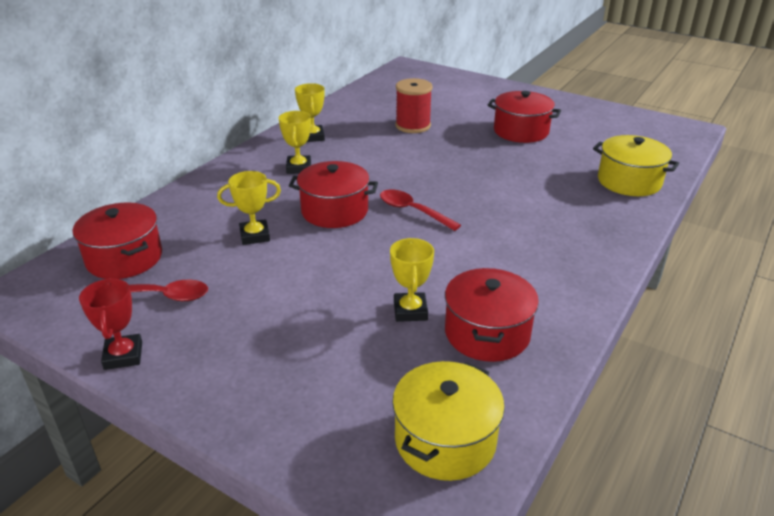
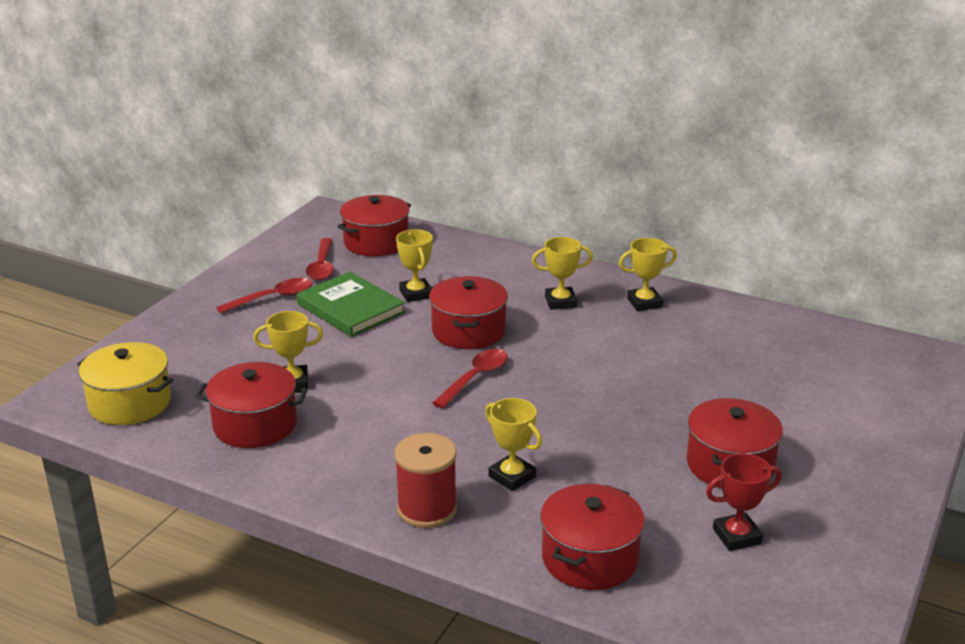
camera: 85 degrees right, 5 degrees down
red trophy [79,278,142,370] -> red trophy moved to [706,453,782,551]
red spool [395,78,432,133] -> red spool moved to [395,433,457,528]
yellow pot [593,135,679,196] -> red pot [541,484,645,590]
none -> red spoon [216,278,312,314]
none -> green book [296,272,405,337]
none -> yellow trophy [485,398,542,491]

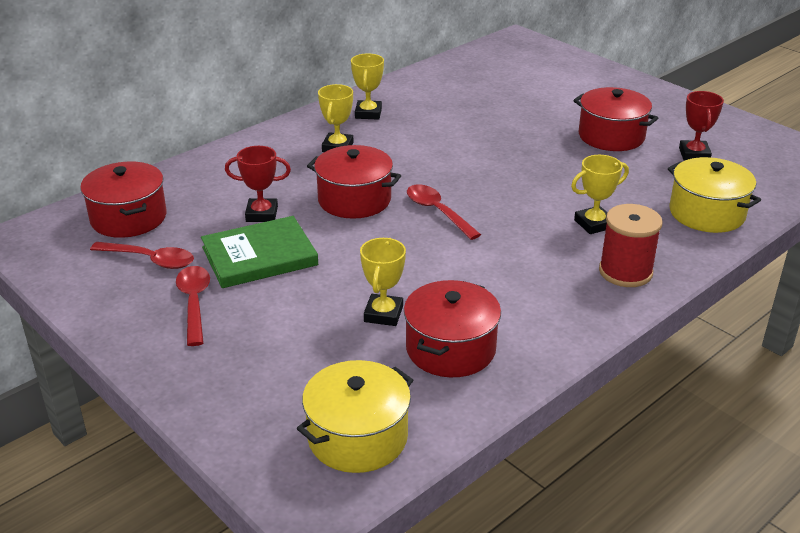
camera: 70 degrees left, 5 degrees up
yellow trophy [396,229,433,302] -> red trophy [225,146,291,222]
red pot [541,484,645,590] -> yellow pot [668,157,761,233]

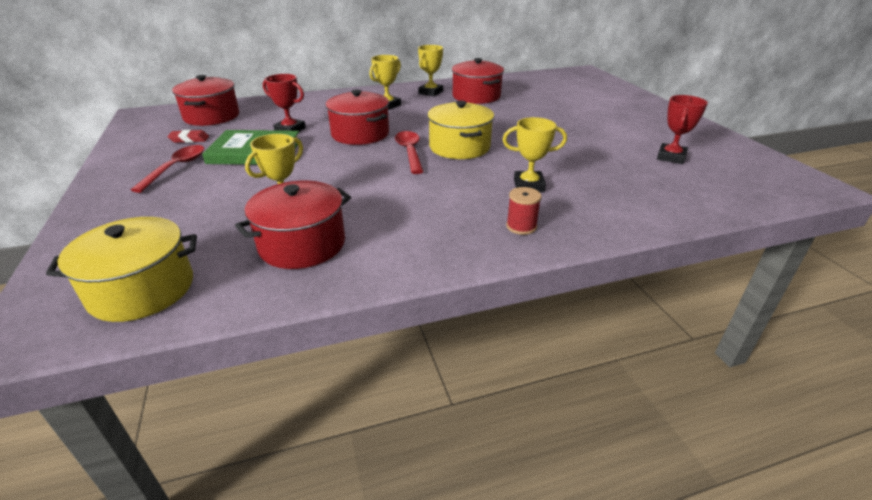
camera: 25 degrees right, 0 degrees up
red spoon [90,242,194,269] -> red eraser [167,130,209,143]
red pot [573,87,658,151] -> red pot moved to [452,58,504,104]
red spool [599,204,662,287] -> red spool [506,187,541,235], size x0.57
yellow pot [668,157,761,233] -> yellow pot moved to [428,101,494,159]

